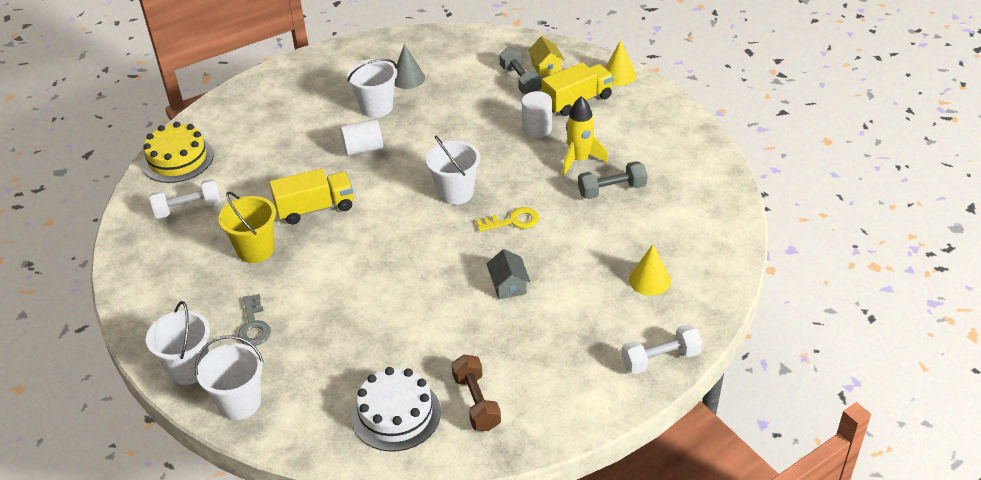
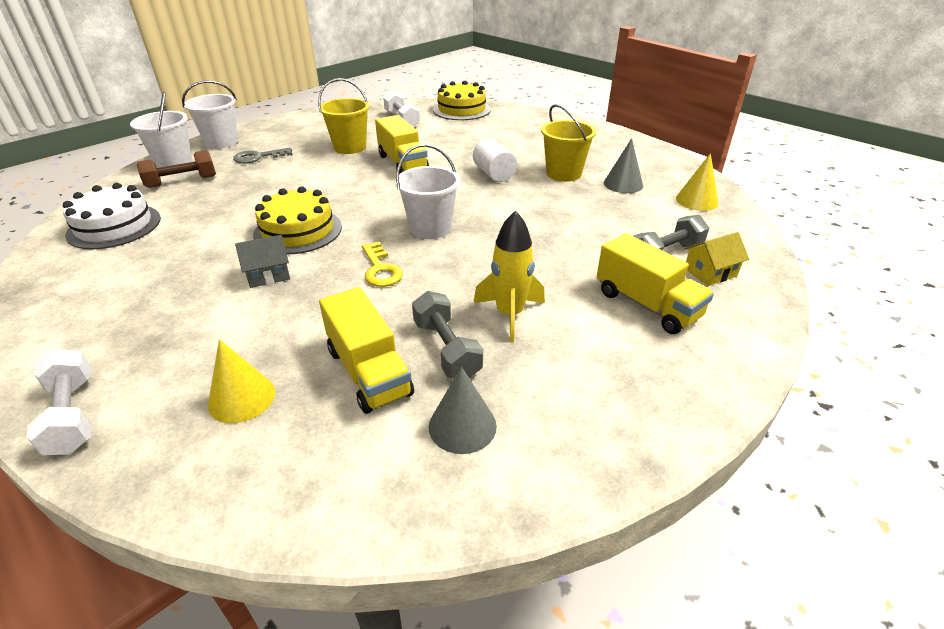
camera: 80 degrees right, 5 degrees down
white bucket [347,59,397,118] -> yellow bucket [541,104,596,182]
brown dumbbell [452,355,501,431] -> brown dumbbell moved to [137,150,216,188]
white cylinder [522,91,552,138] -> none
yellow cone [605,40,636,86] -> yellow cone moved to [676,153,719,211]
none -> yellow cake [253,186,342,254]
none -> yellow truck [319,287,414,414]
none -> grey cone [429,367,497,454]

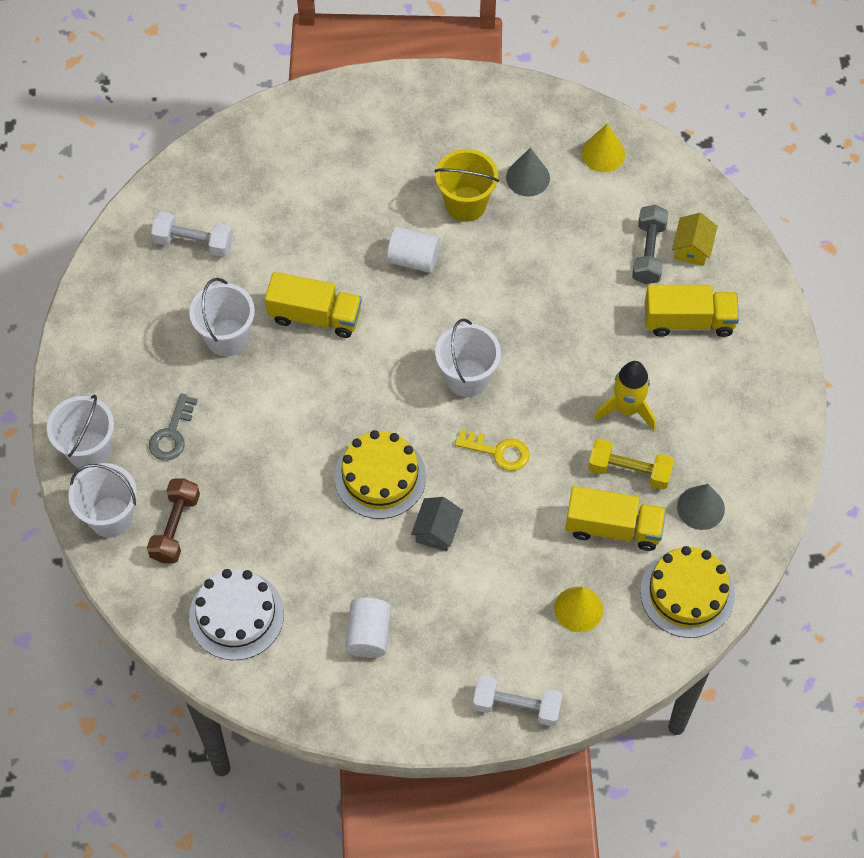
camera: 50 degrees left, 25 degrees up
yellow bucket [318,78,370,154] -> white bucket [189,278,255,357]
grey dumbbell [412,291,483,378] -> yellow dumbbell [588,439,674,490]
yellow cake [433,81,491,120] -> yellow cake moved to [640,546,735,638]
none -> white cylinder [345,597,391,658]

